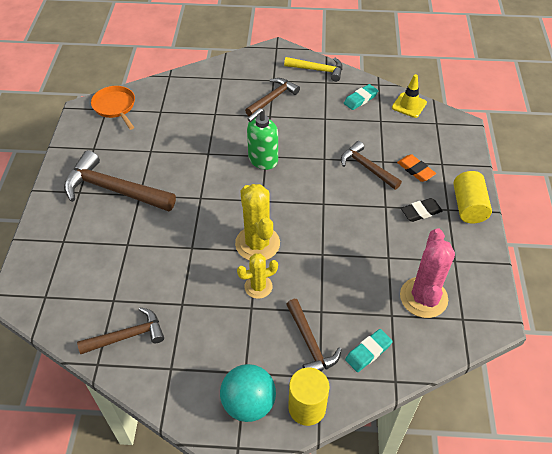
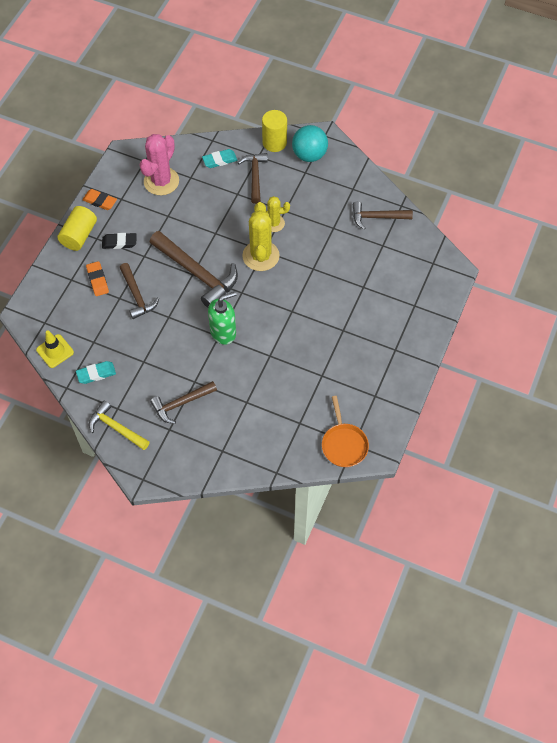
camera: 160 degrees left, 10 degrees up
brown hammer [64,150,176,212] -> brown hammer moved to [150,231,238,308]
none -> orange eraser [82,189,117,210]

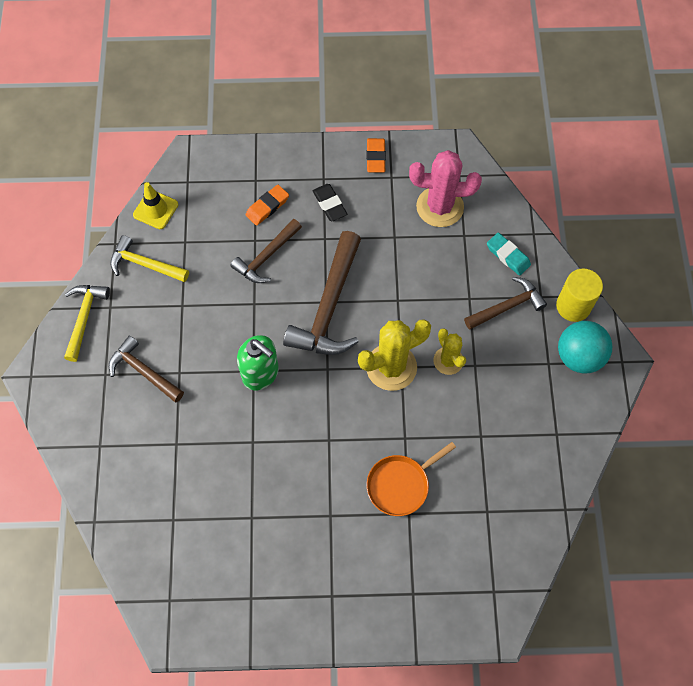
camera: 65 degrees right, 5 degrees up
yellow cylinder [57,206,97,251] -> none
turquoise eraser [76,361,116,384] -> yellow hammer [110,235,189,282]
orange pan [322,396,369,467] -> orange pan moved to [366,442,456,516]
brown hammer [352,201,413,230] -> none

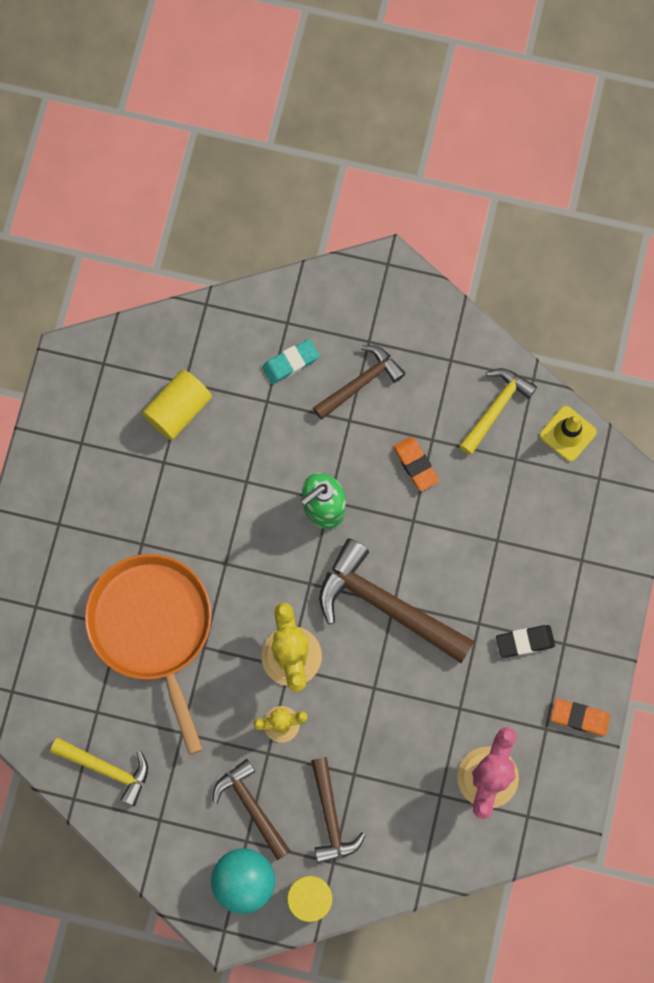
camera: 105 degrees right, 10 degrees up
yellow hammer [64,285,110,362] -> yellow hammer moved to [50,737,148,806]
brown hammer [231,219,302,283] -> brown hammer moved to [213,759,290,860]
orange eraser [245,185,289,226] -> orange eraser moved to [393,437,439,491]
orange pan [366,442,456,516] -> orange pan [85,554,212,755], size x1.81
turquoise eraser [487,233,531,276] -> turquoise eraser moved to [262,339,319,384]
none -> yellow cylinder [142,370,212,440]

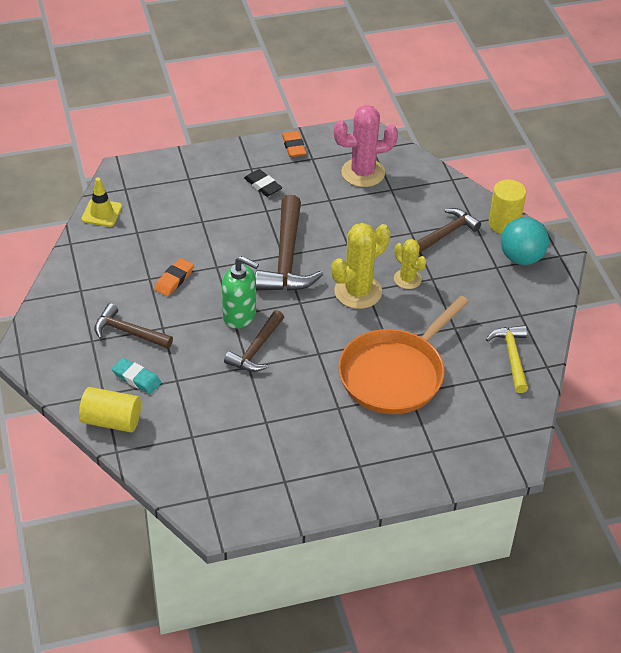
camera: 120 degrees left, 30 degrees down
yellow cylinder [142,370,212,440] -> yellow cylinder moved to [79,387,141,432]
brown hammer [213,759,290,860] -> brown hammer moved to [224,310,284,372]
yellow hammer [459,368,537,455] -> none

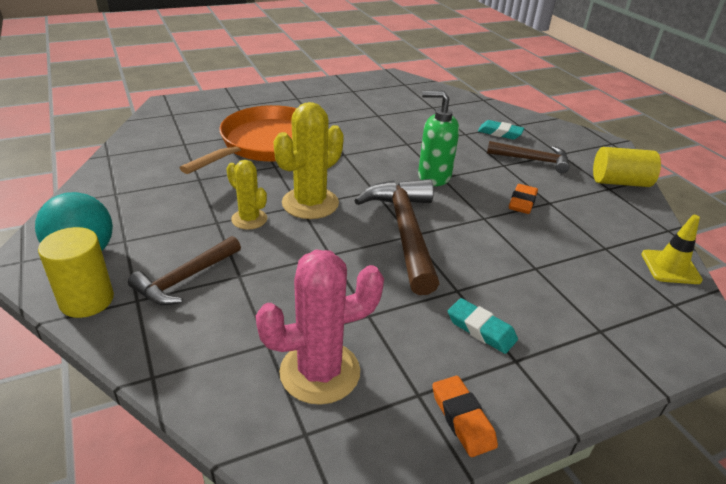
camera: 170 degrees right, 10 degrees down
yellow cylinder [79,387,141,432] -> yellow cylinder moved to [593,147,661,187]
brown hammer [224,310,284,372] -> none
black eraser [244,169,282,197] -> turquoise eraser [448,298,518,354]
yellow hammer [486,325,528,393] -> none

